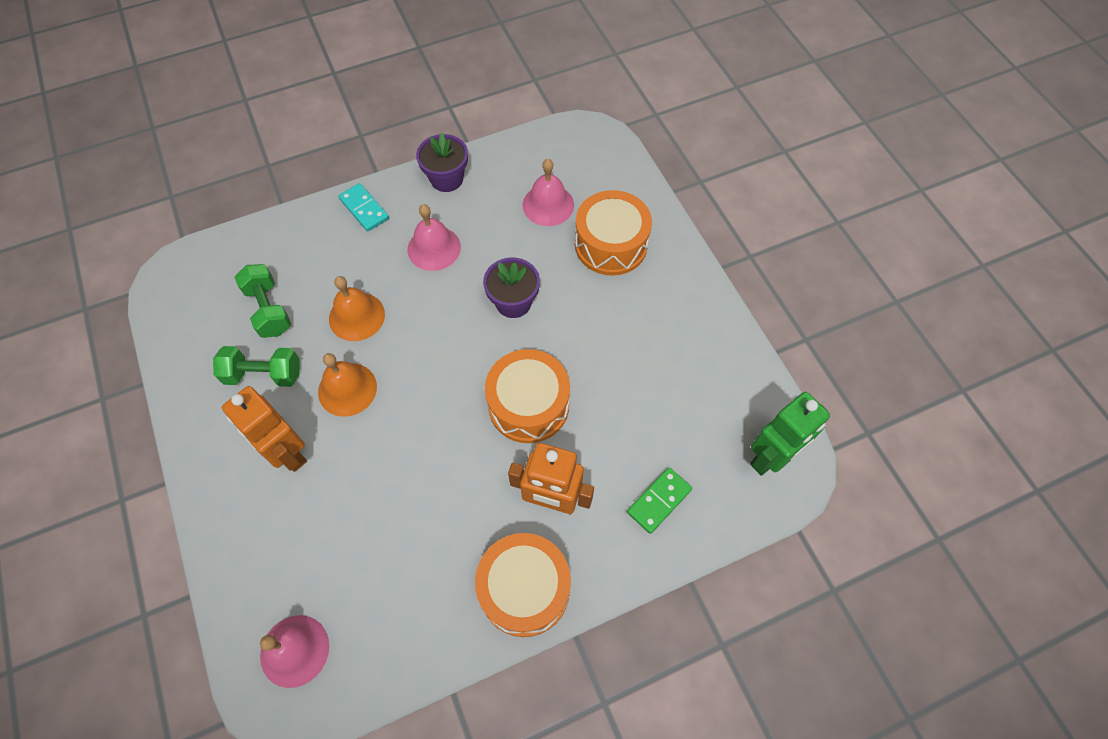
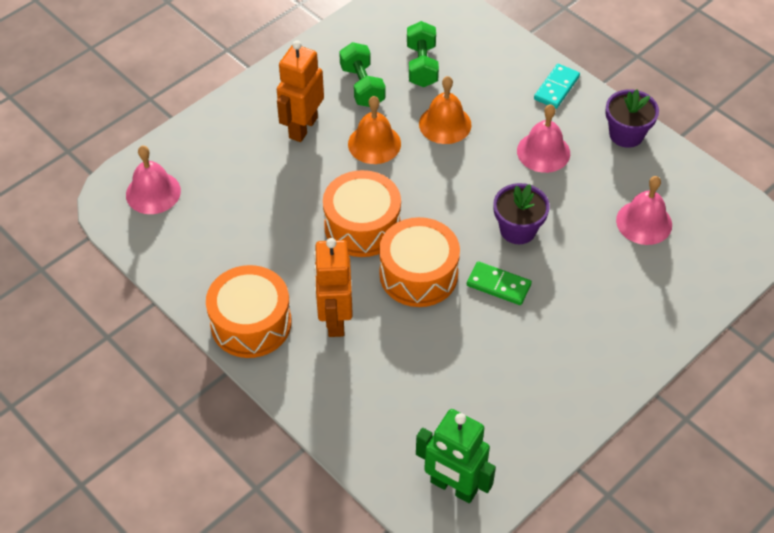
camera: 70 degrees right, 10 degrees down
green dumbbell [235,264,291,338] -> green dumbbell turned 45 degrees counterclockwise [407,21,439,87]
orange drum [575,190,652,276] -> orange drum moved to [323,170,401,257]
green domino [627,467,692,534] -> green domino moved to [467,261,532,305]

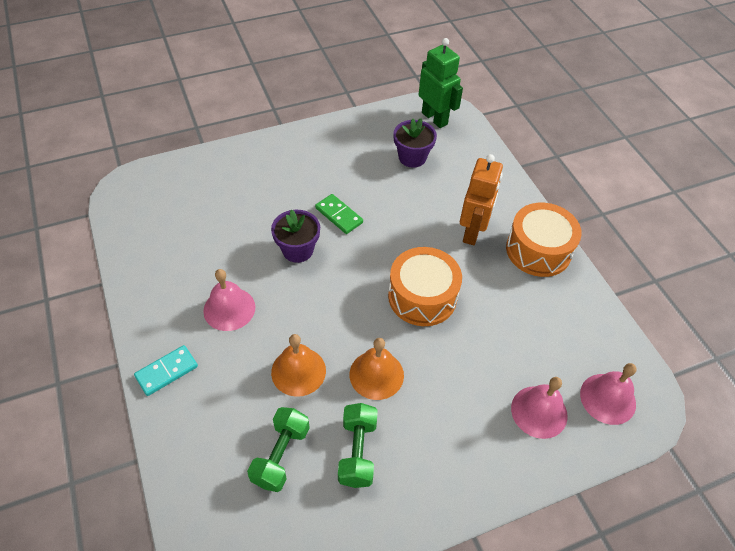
camera: 160 degrees left, 0 degrees up
orange robot [277,40,324,142] -> none
orange drum [379,217,460,307] -> none
purple flower pot [605,89,659,148] -> purple flower pot moved to [393,118,437,168]
pink bell [616,176,672,245] -> pink bell moved to [511,377,568,439]

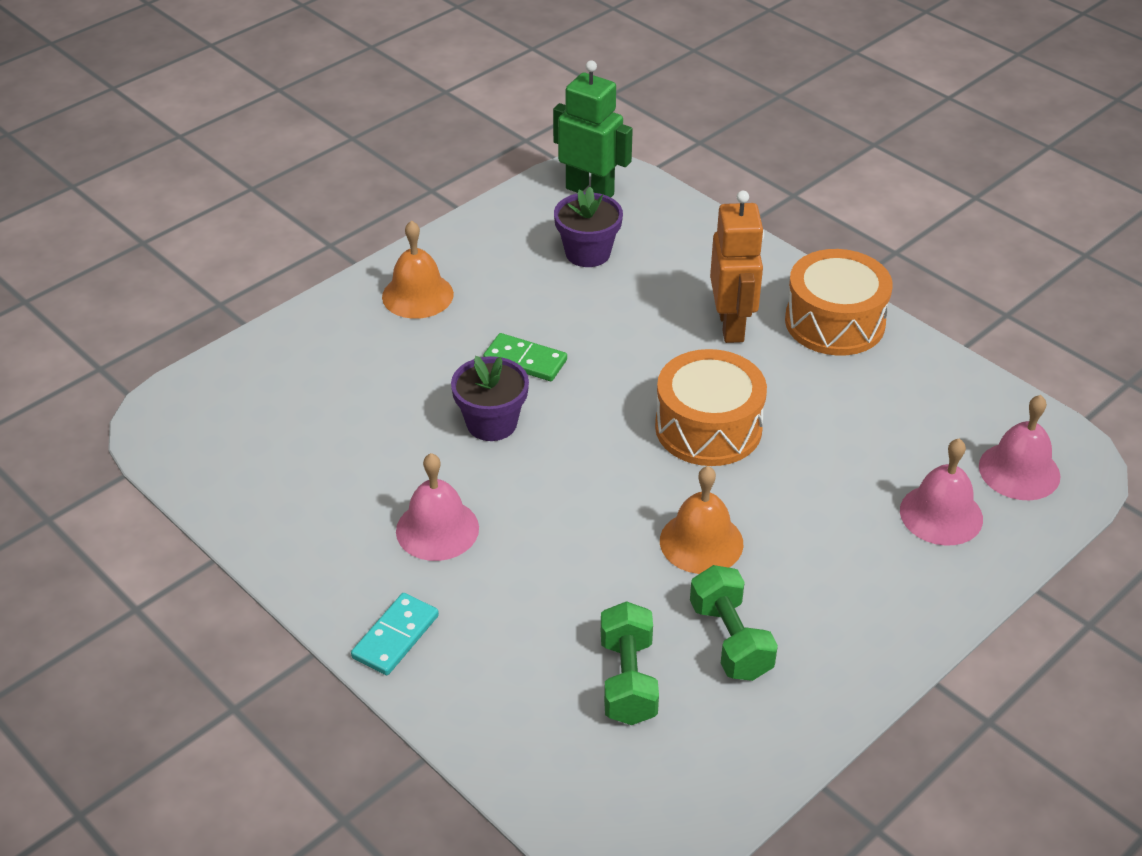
camera: 20 degrees left, 10 degrees down
orange bell [271,334,326,397] -> orange bell moved to [382,220,454,319]

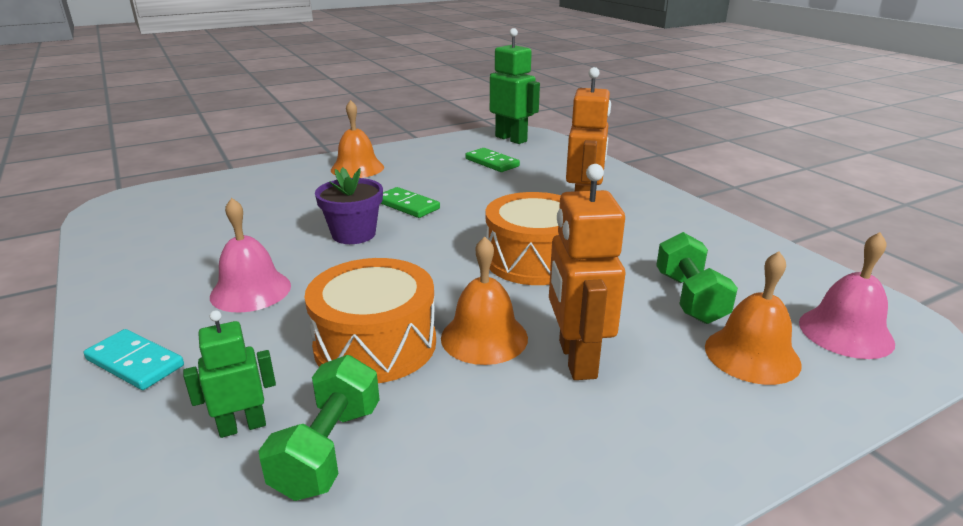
camera: 15 degrees right, 15 degrees down
turquoise domino [351,593,439,675] -> turquoise domino turned 75 degrees clockwise [84,329,184,390]
purple flower pot [554,187,623,267] -> green domino [465,148,520,172]
green dumbbell [690,565,778,681] -> green dumbbell moved to [656,232,738,324]
orange drum [785,249,893,356] -> orange drum moved to [304,258,436,383]
pink bell [900,438,983,546] -> orange bell [705,251,802,385]
none -> green robot [183,310,276,438]
none -> orange robot [549,164,625,380]

